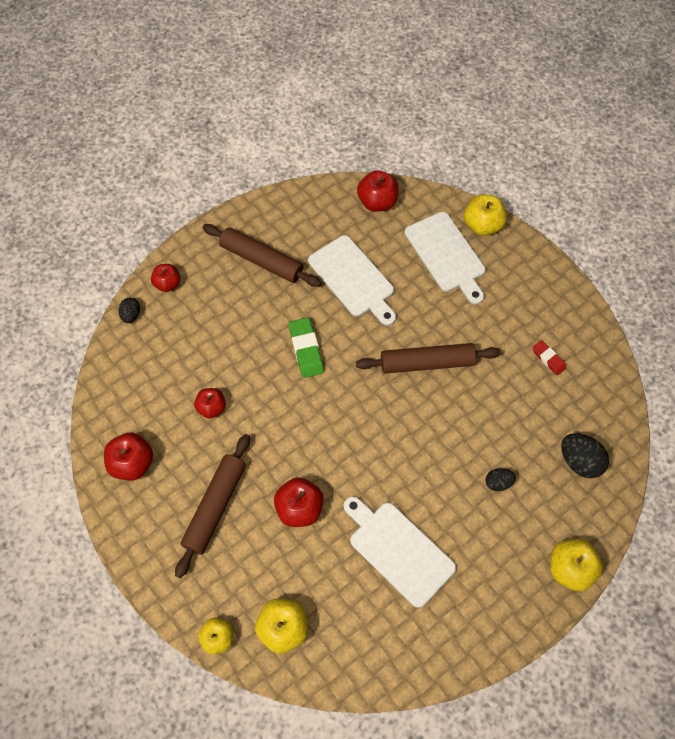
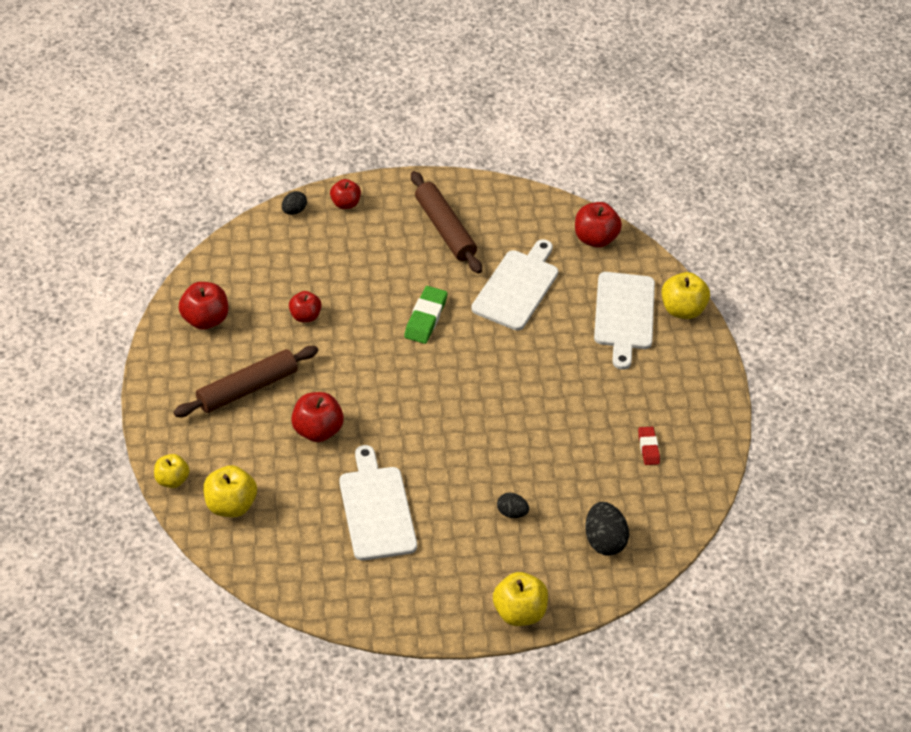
camera: 30 degrees right, 15 degrees down
white cutting board [308,235,396,326] -> white cutting board turned 150 degrees counterclockwise [471,239,559,331]
brown rolling pin [356,343,501,374] -> none

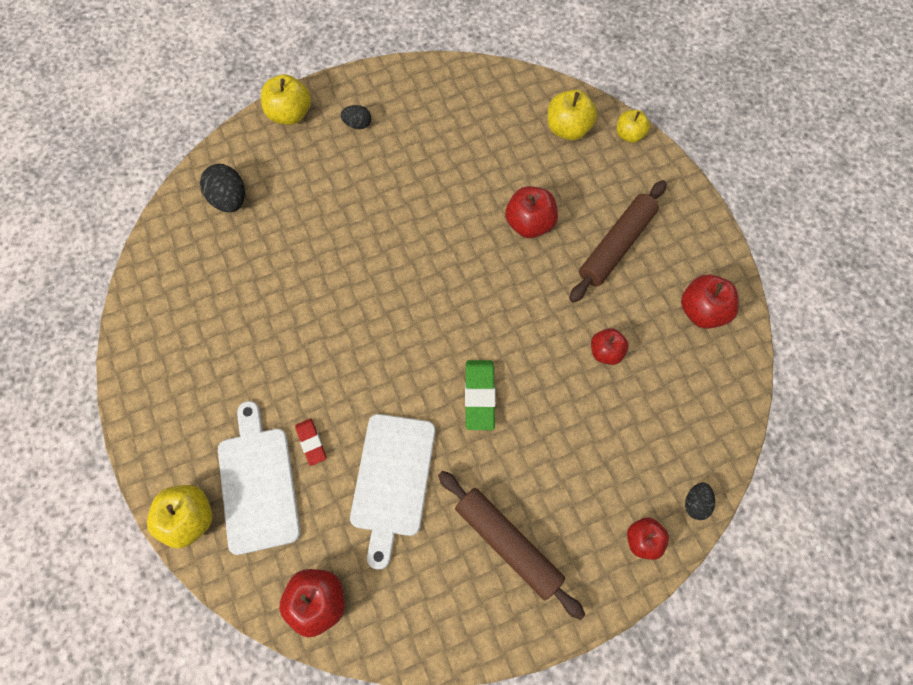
camera: 165 degrees right, 20 degrees up
white cutting board [339,445,417,561] -> none
black egg [497,493,529,518] -> black egg moved to [341,105,371,129]
red eraser [638,427,660,465] -> red eraser moved to [295,418,326,466]

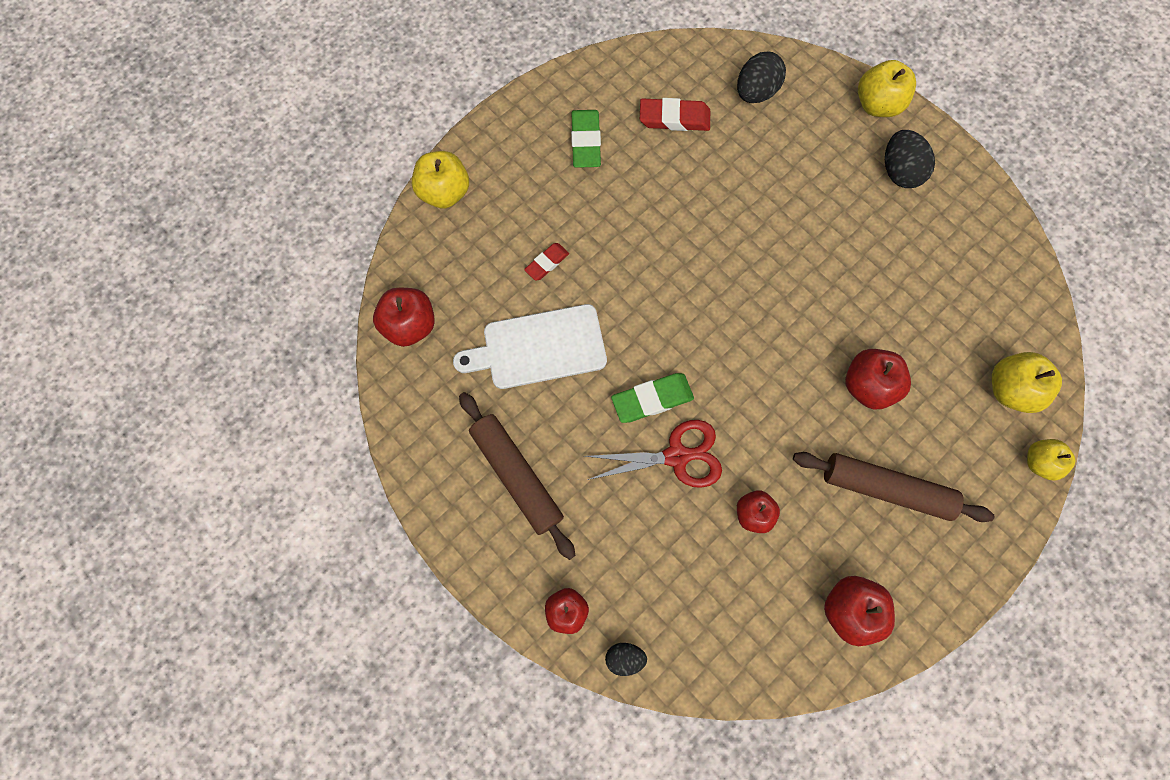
camera: 70 degrees right, 5 degrees up
white cutting board [218,401,301,555] -> none
black egg [341,105,371,129] -> black egg [885,130,935,188], size x1.69
brown rolling pin [438,471,585,620] -> brown rolling pin turned 60 degrees counterclockwise [459,392,576,560]
none -> green eraser [571,110,601,168]
none -> red scissors [585,420,722,488]
none -> red eraser [640,98,710,131]

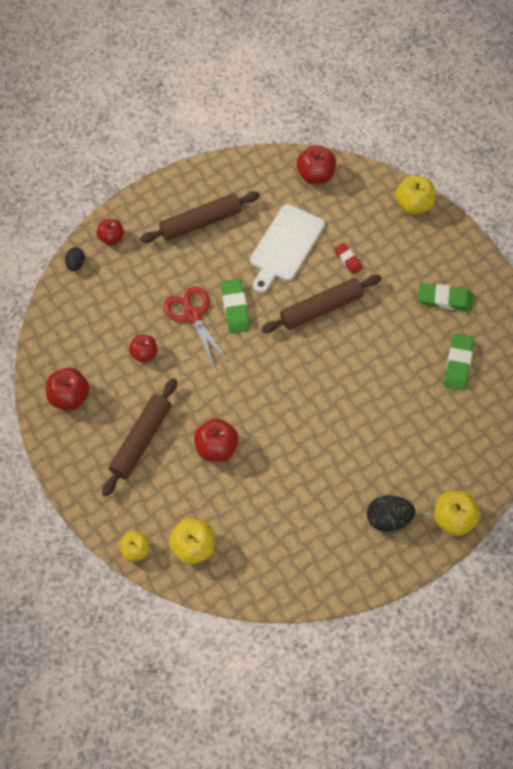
camera: 100 degrees right, 10 degrees down
white cutting board [453,304,607,389] -> white cutting board turned 150 degrees counterclockwise [250,204,325,293]
red scissors [585,420,722,488] -> red scissors turned 150 degrees clockwise [164,286,229,367]
red eraser [640,98,710,131] -> green eraser [444,333,474,390]
black egg [737,51,786,103] -> none
none -> brown rolling pin [261,275,381,333]

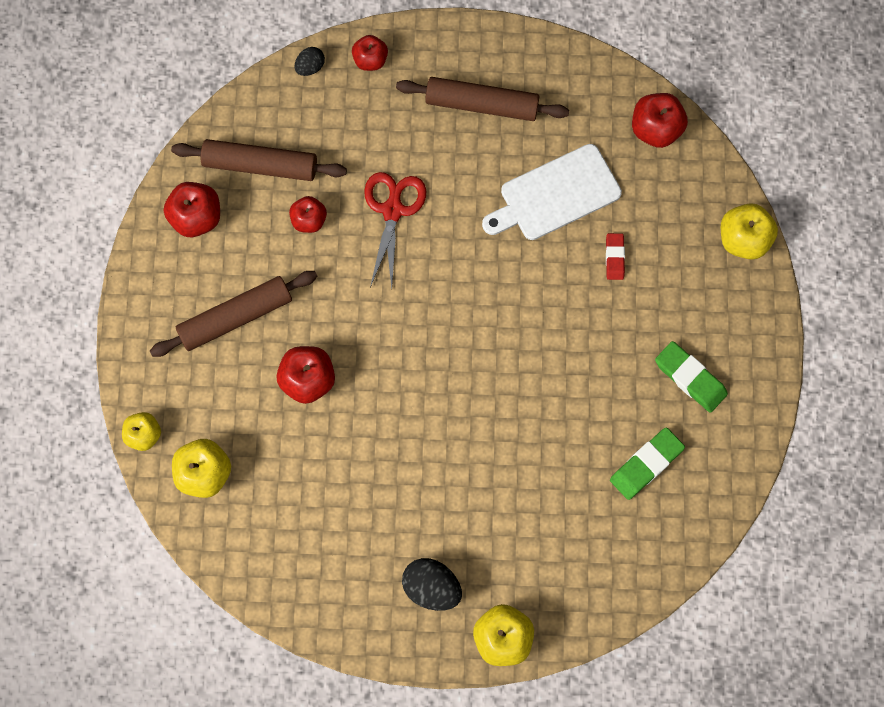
camera: 35 degrees right, 10 degrees up
green eraser [221,278,250,333] -> none
brown rolling pin [261,275,381,333] -> brown rolling pin moved to [171,139,347,181]

